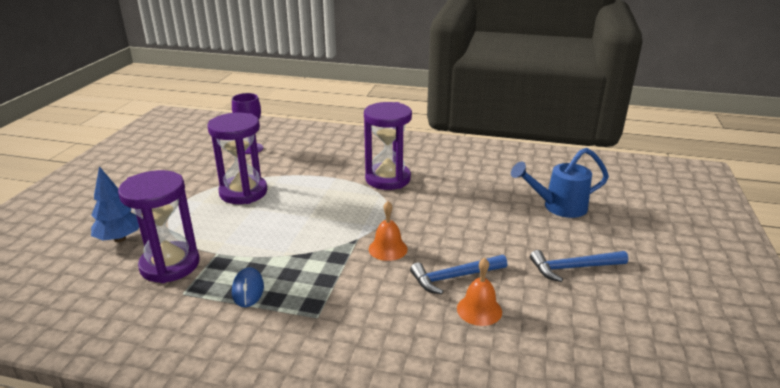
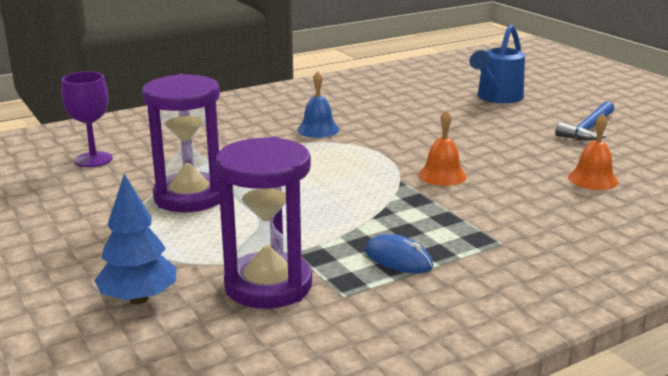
camera: 45 degrees left, 5 degrees down
purple hourglass [364,102,412,190] -> blue bell [297,71,339,138]
blue hammer [410,255,507,294] -> none

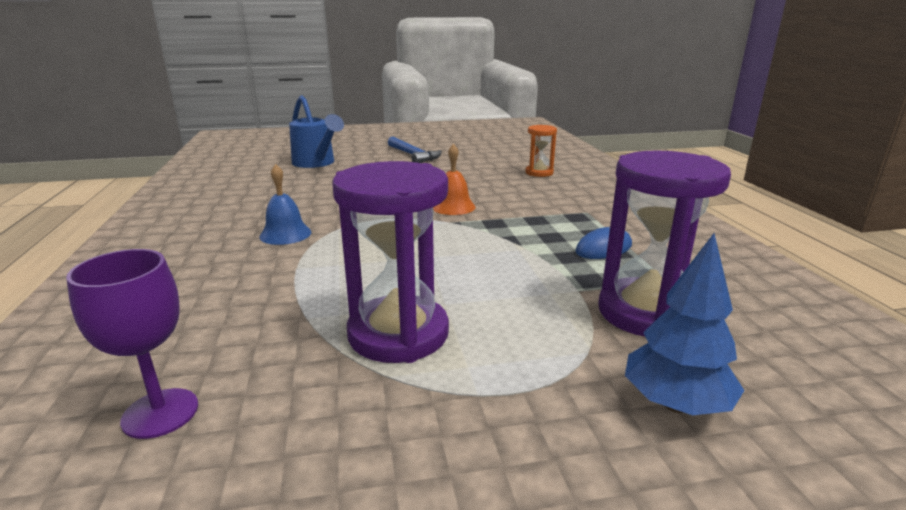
camera: 70 degrees left, 0 degrees up
orange bell [568,114,618,190] -> none
none -> orange hourglass [525,125,557,177]

